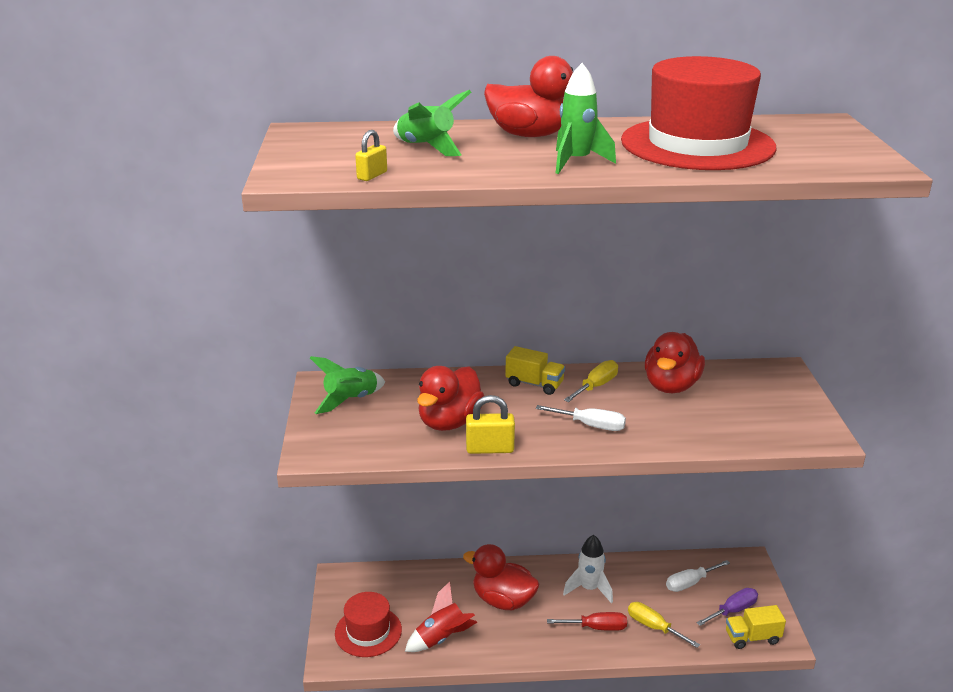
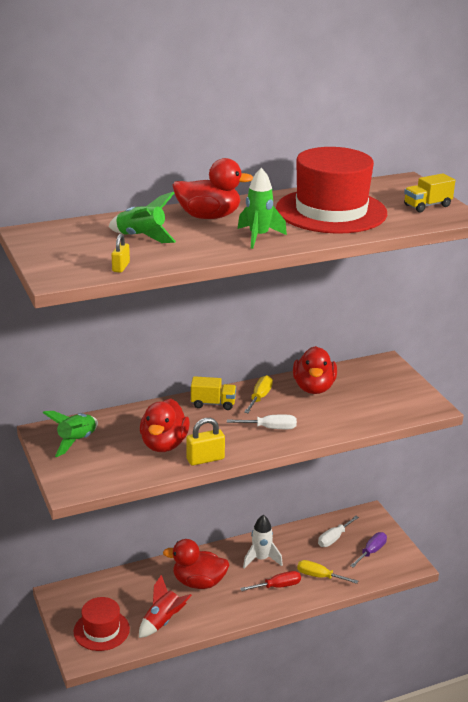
camera: 20 degrees left, 0 degrees up
yellow truck [726,605,786,649] -> yellow truck moved to [404,173,455,212]

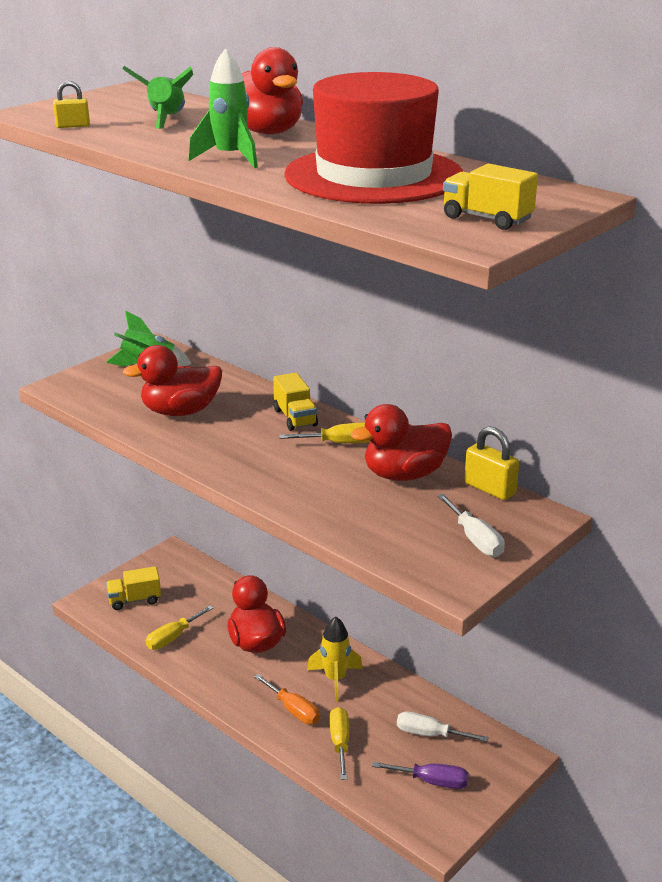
camera: 65 degrees right, 0 degrees up
red hat [74,597,130,651] -> yellow truck [106,566,161,610]
red rocket [139,575,192,638] -> yellow screwdriver [146,606,214,650]
yellow padlock [186,418,225,466] -> yellow padlock moved to [464,426,519,500]
white screwdriver [227,415,297,429] -> white screwdriver moved to [437,494,505,557]
red screwdriver [240,571,301,591] -> orange screwdriver [254,674,320,724]
white rocket [243,515,283,568] -> yellow rocket [307,616,363,702]

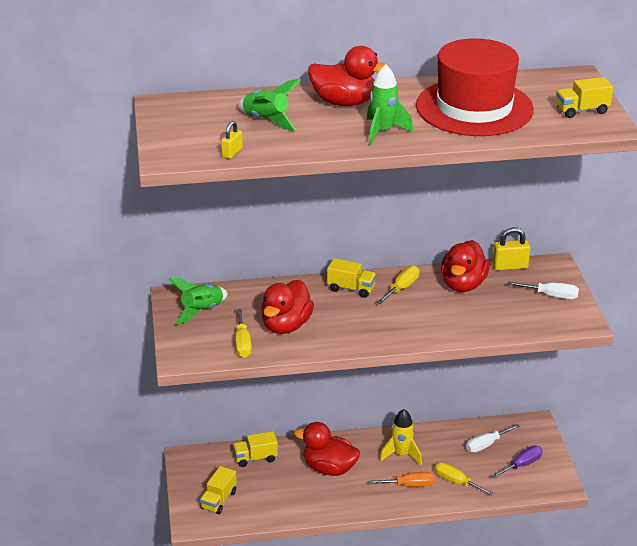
camera: 50 degrees left, 5 degrees up
yellow screwdriver [146,606,214,650] -> yellow screwdriver moved to [235,309,252,357]
none -> yellow truck [233,431,278,467]

